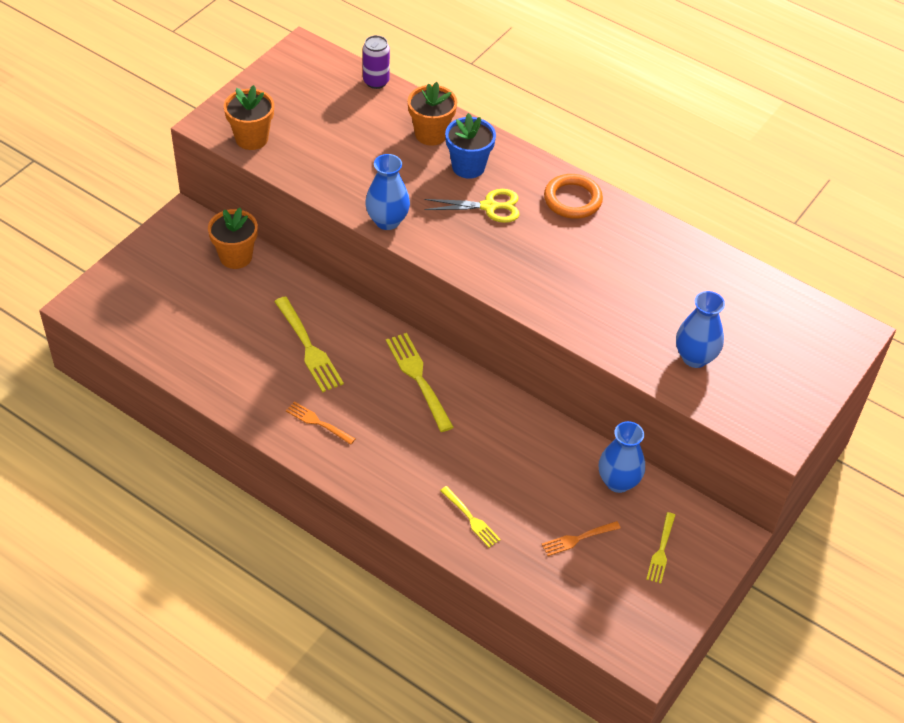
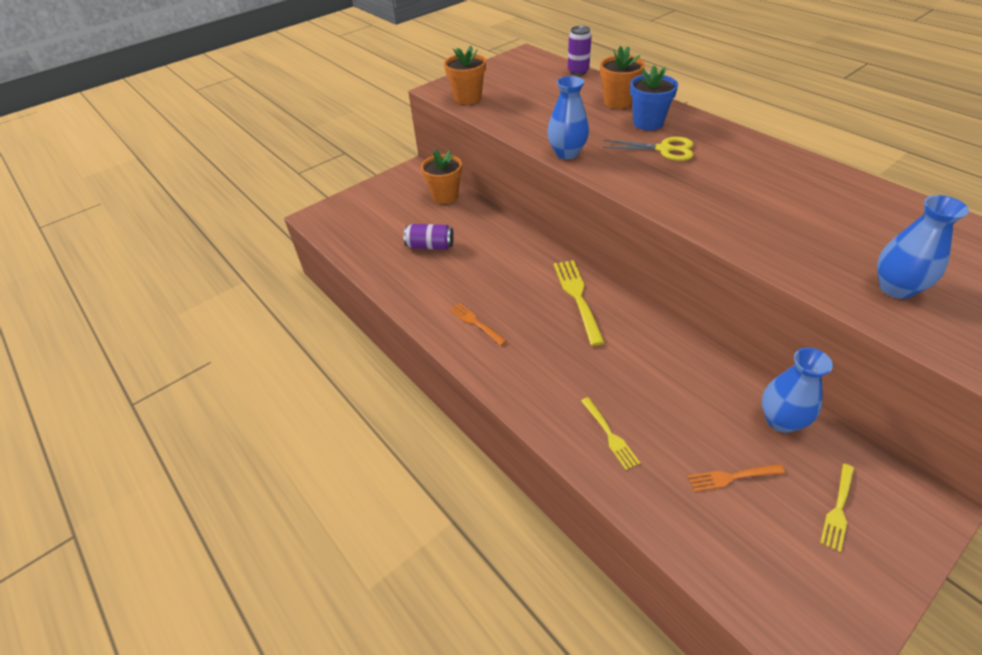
camera: 20 degrees right, 5 degrees down
yellow fork [274,296,344,392] -> none
orange ring [544,174,603,219] -> none
none -> purple can [404,224,454,250]

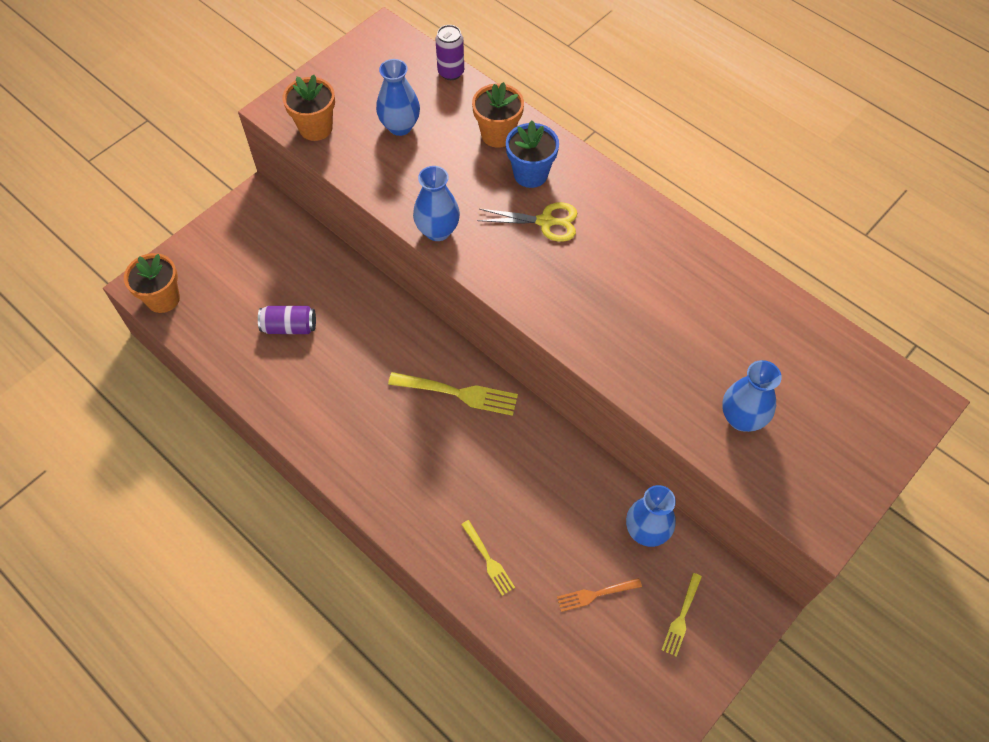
camera: 10 degrees left, 15 degrees up
orange flower pot [421,149,462,204] -> orange flower pot moved to [124,253,180,313]
orange fork [449,303,506,346] -> none
yellow fork [554,260,605,346] -> yellow fork turned 120 degrees clockwise [388,372,518,416]
none -> blue vase [376,59,420,136]

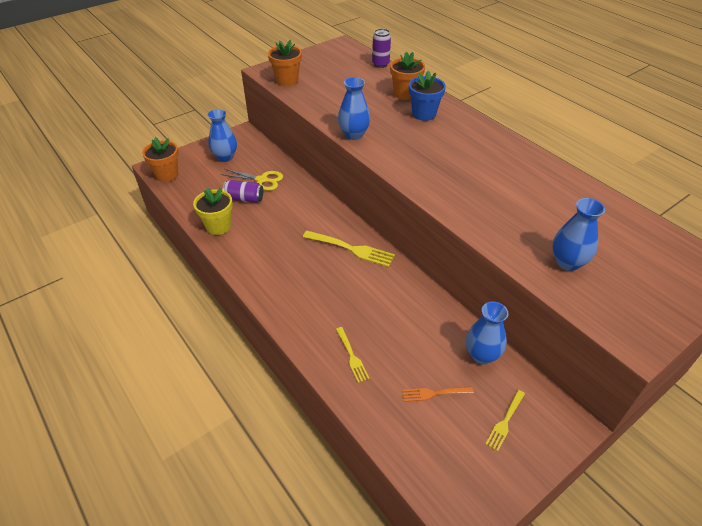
camera: 10 degrees right, 15 degrees down
blue vase [376,59,420,136] -> blue vase moved to [208,109,237,162]
yellow scissors [478,202,577,242] -> yellow scissors moved to [221,169,283,191]
none -> yellow flower pot [193,187,233,235]

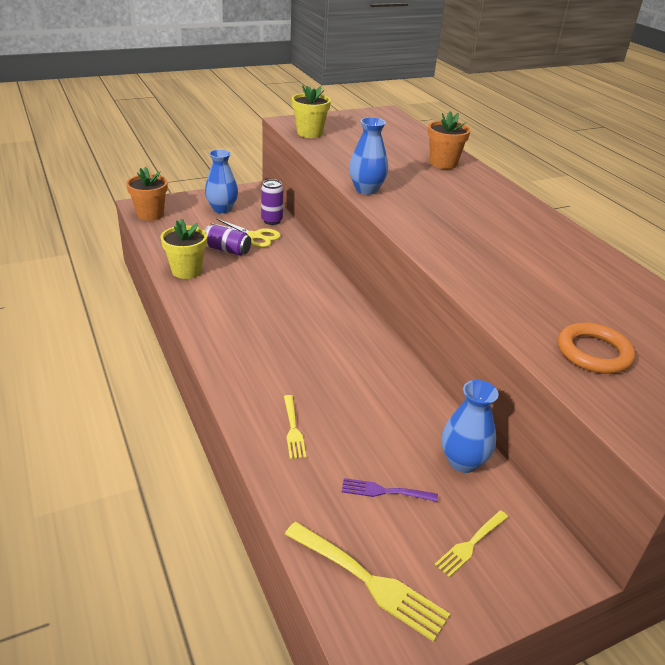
camera: 10 degrees right, 10 degrees down
orange flower pot [268,40,302,86] -> yellow flower pot [291,85,331,138]
yellow fork [303,231,395,267] -> yellow fork moved to [285,522,450,642]
purple can [372,29,391,68] -> purple can moved to [261,179,283,225]
orange fork [402,387,474,402] -> purple fork [342,478,438,502]
blue flower pot [409,70,446,121] -> none
blue vase [553,198,605,271] -> orange ring [558,323,635,374]

